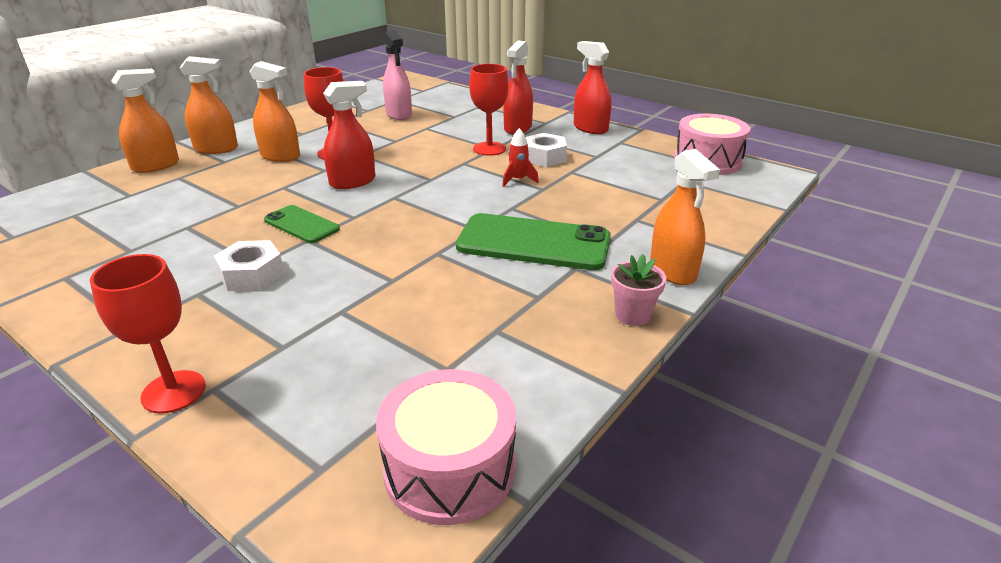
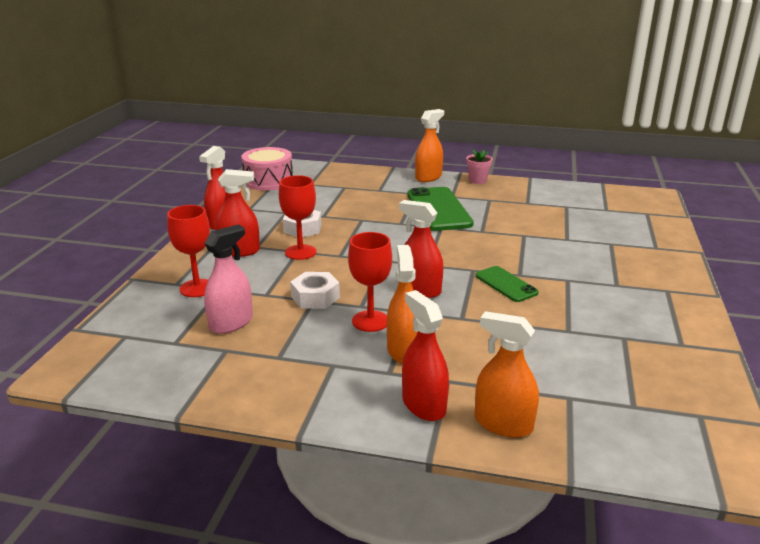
camera: 115 degrees left, 5 degrees down
red goblet [90,254,206,414] -> red goblet moved to [167,205,210,297]
orange spray bottle [180,56,238,154] -> red spray bottle [402,290,449,421]
white nut [214,240,285,291] -> white nut moved to [290,272,340,309]
green phone [264,205,340,243] -> green phone turned 45 degrees counterclockwise [475,266,539,302]
pink drum [376,369,516,525] -> none
red rocket [503,128,539,187] -> none

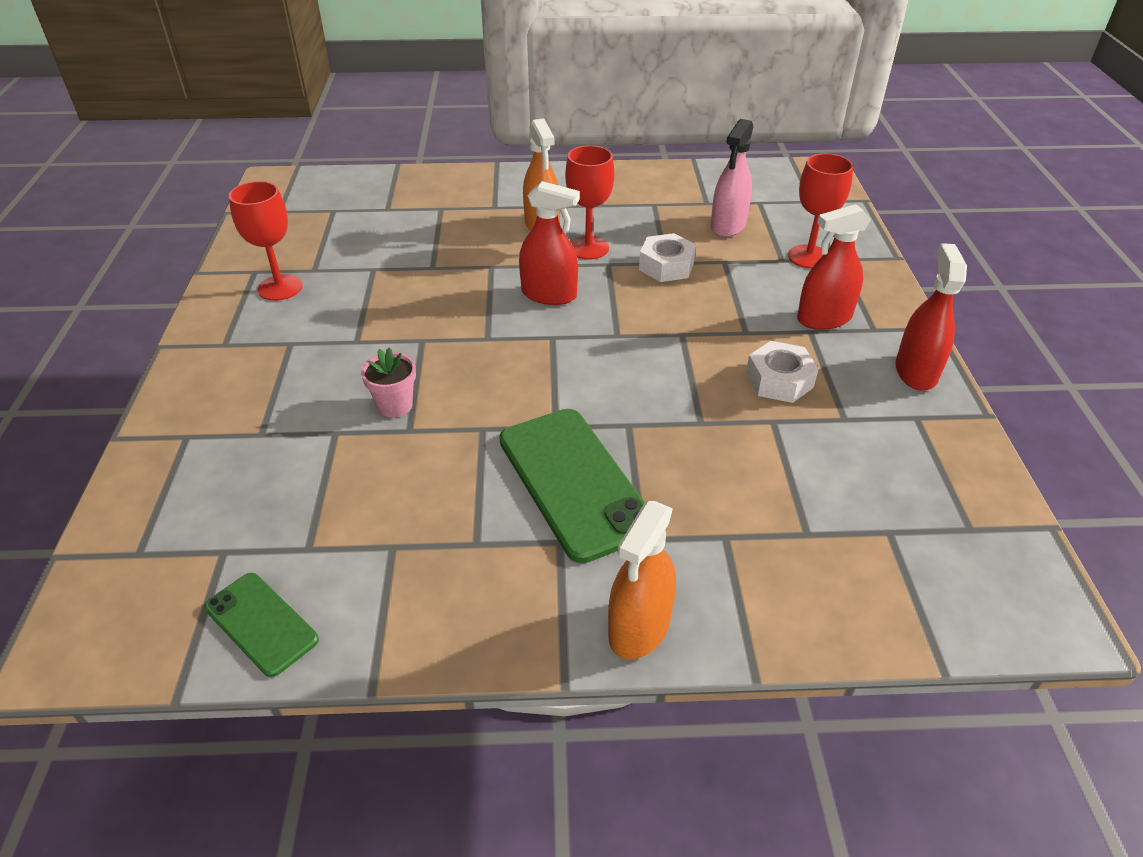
camera: 165 degrees right, 15 degrees up
pink drum [241,147,293,191] -> none
red goblet [279,175,316,260] -> red goblet moved to [229,181,303,301]
red spray bottle [402,290,449,421] -> none
pink flower pot [466,149,493,184] -> pink flower pot moved to [361,348,416,418]
green phone [475,266,539,302] -> green phone moved to [204,573,319,677]
orange spray bottle [475,311,539,438] -> none

